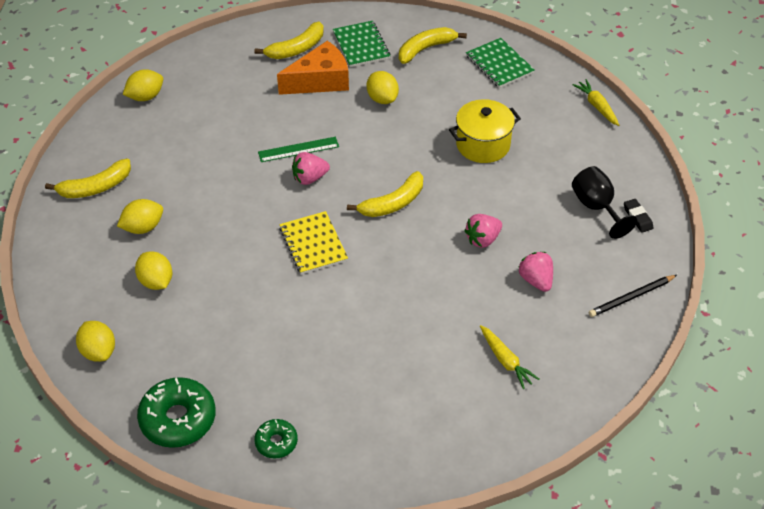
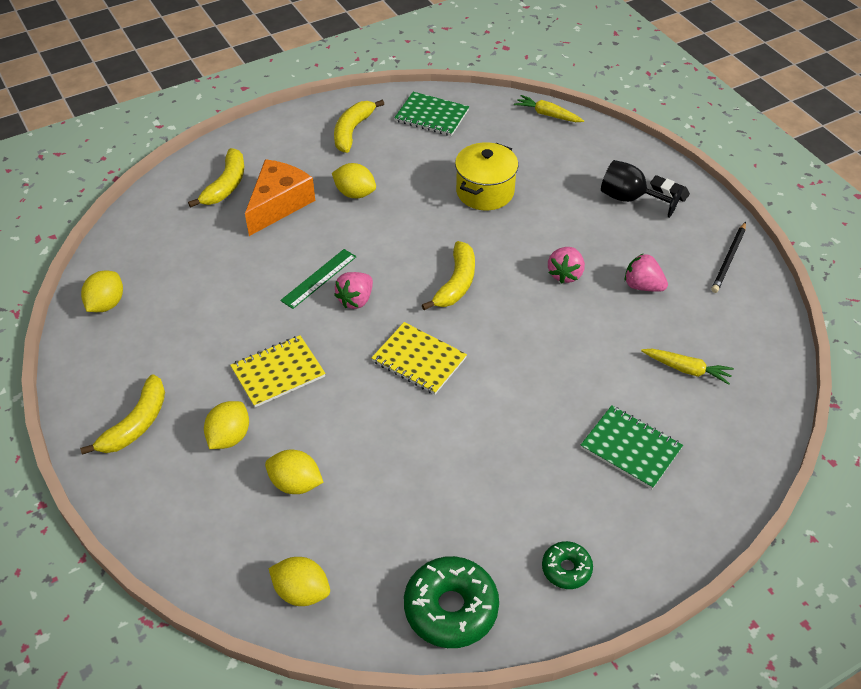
camera: 35 degrees left, 0 degrees up
green notebook [333,21,390,67] -> green notebook moved to [581,405,683,489]
none -> yellow notebook [230,335,326,407]

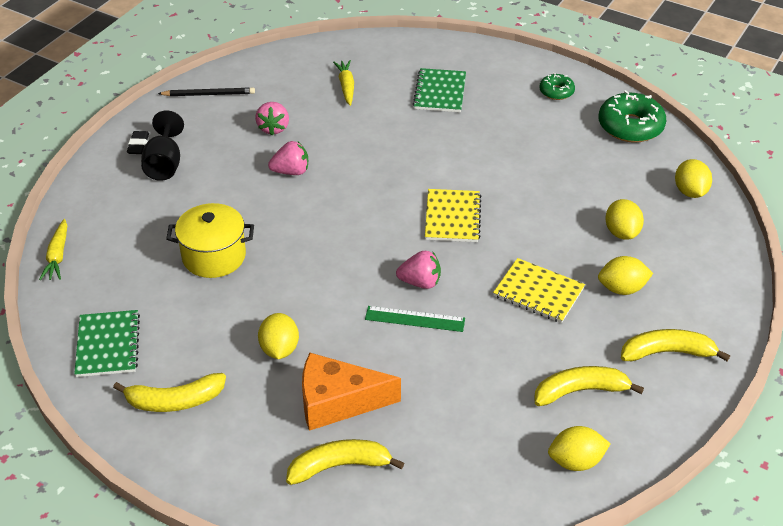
camera: 120 degrees left, 5 degrees down
yellow banana [422,241,475,310] -> yellow banana moved to [534,366,644,406]

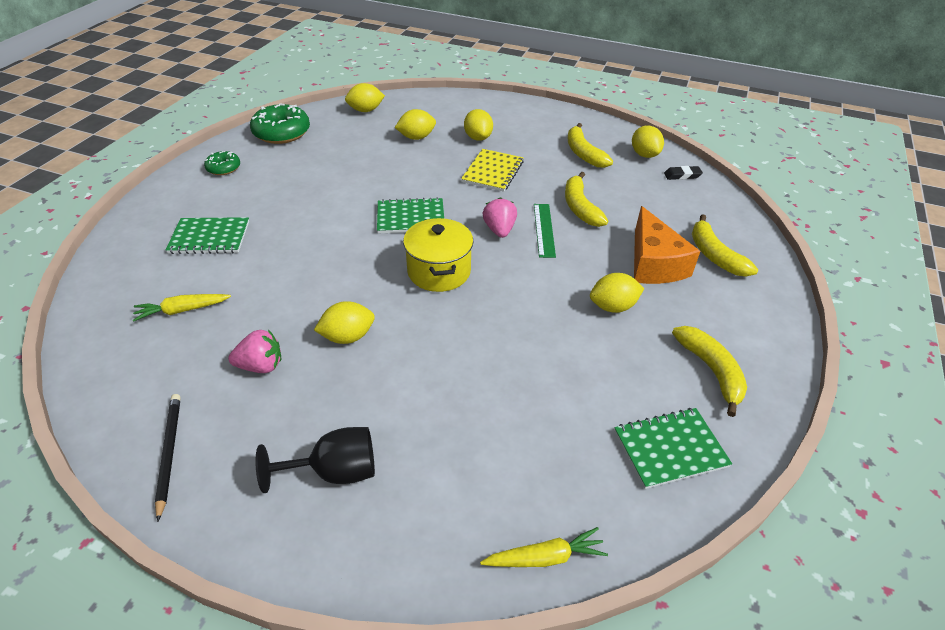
camera: 100 degrees left, 0 degrees up
black eraser [127,131,149,154] -> black eraser moved to [664,166,703,180]
yellow pot [166,203,254,278] -> yellow pot moved to [403,218,473,292]
pink strawberry [268,141,308,175] -> yellow lemon [314,301,375,344]
yellow notebook [425,189,481,242] -> green notebook [377,197,444,233]
yellow banana [621,329,730,361] -> yellow banana moved to [565,172,608,227]

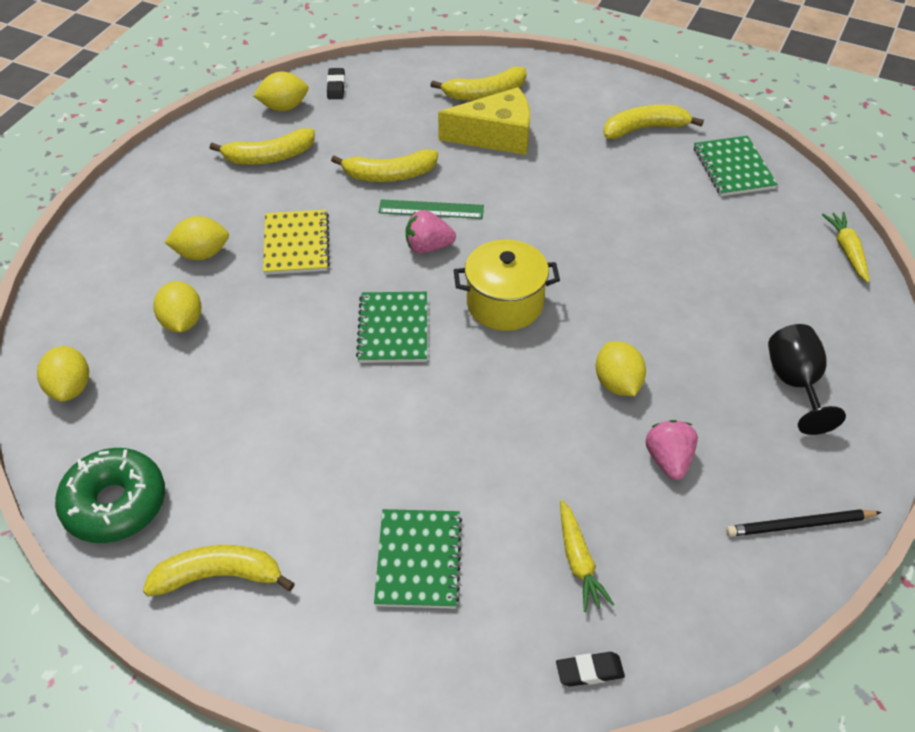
camera: 85 degrees left, 5 degrees up
green donut [204,151,240,175] -> yellow banana [143,545,295,596]
yellow notebook [461,149,524,192] -> yellow notebook turned 60 degrees clockwise [263,210,330,275]
yellow lemon [590,273,644,313] -> none
orange cheese [634,206,700,284] -> yellow cheese [438,87,530,155]
none -> black eraser [556,652,625,687]

